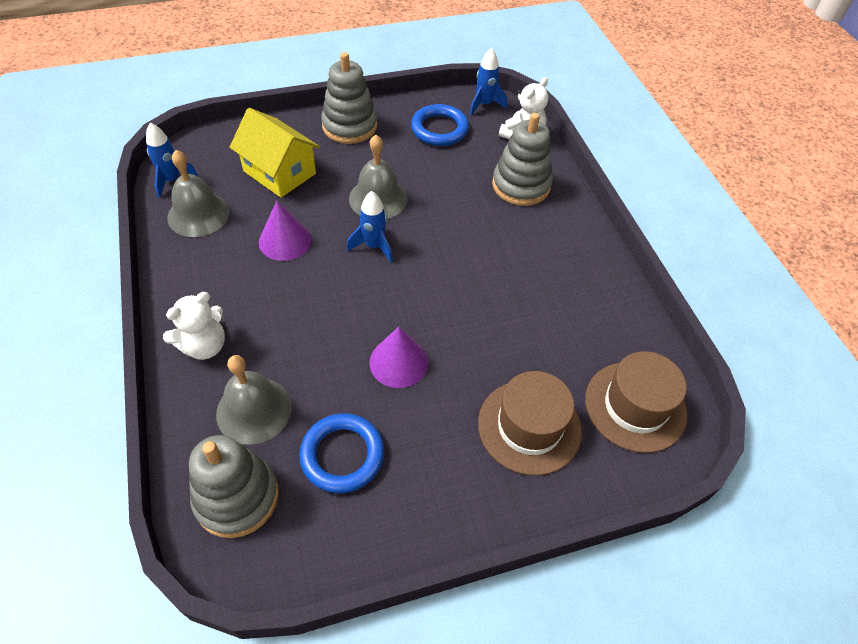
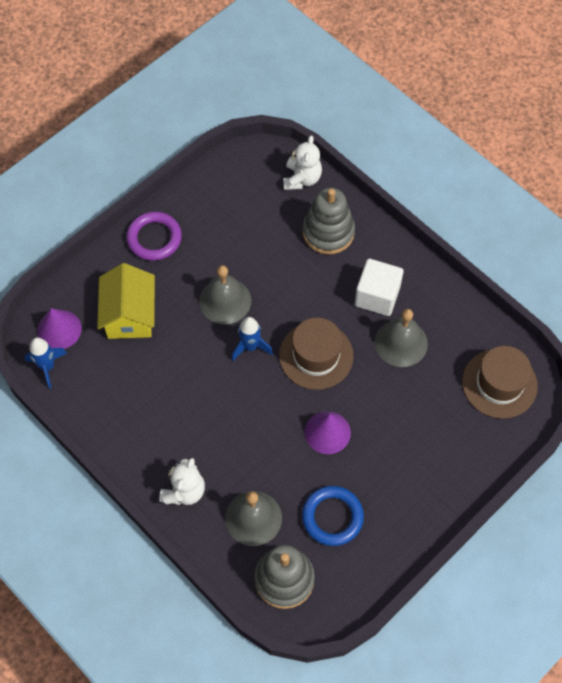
camera: 25 degrees left, 10 degrees up
grey bell [167,150,230,237] -> grey bell moved to [375,309,428,367]
yellow house [230,108,320,198] -> yellow house turned 75 degrees clockwise [97,263,155,339]
purple cone [259,201,311,261] -> purple cone moved to [37,308,82,349]
grey stacking toy [321,52,377,144] -> purple ring [126,211,182,261]
blue ring [411,104,469,146] -> none
blue rocket [469,48,507,116] -> none
brown hat [478,371,582,476] -> brown hat moved to [279,318,354,390]
none -> white cube [355,259,404,316]

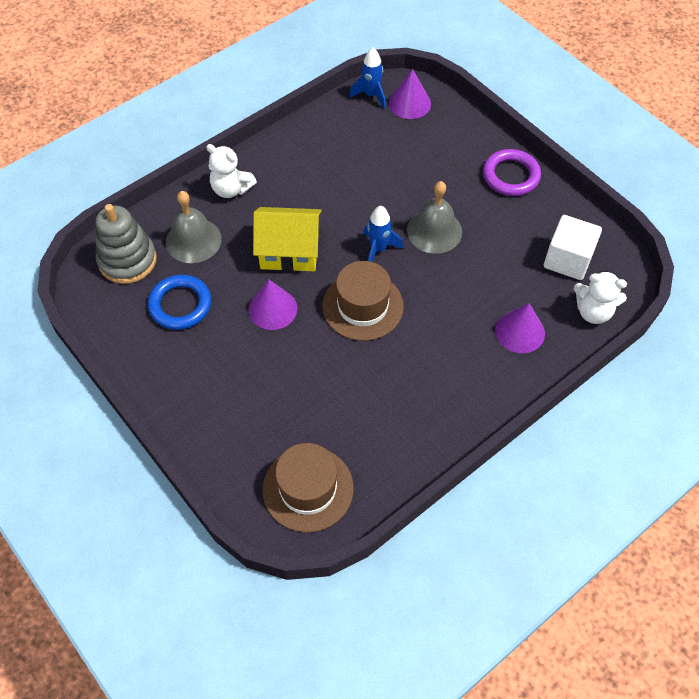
camera: 95 degrees right, 5 degrees down
yellow house [97,263,155,339] -> yellow house moved to [253,207,322,271]
grey stacking toy [303,188,355,254] -> purple cone [495,303,545,353]
white cube [355,259,404,316] -> white cube moved to [544,215,602,280]
grey bell [375,309,428,367] -> none

